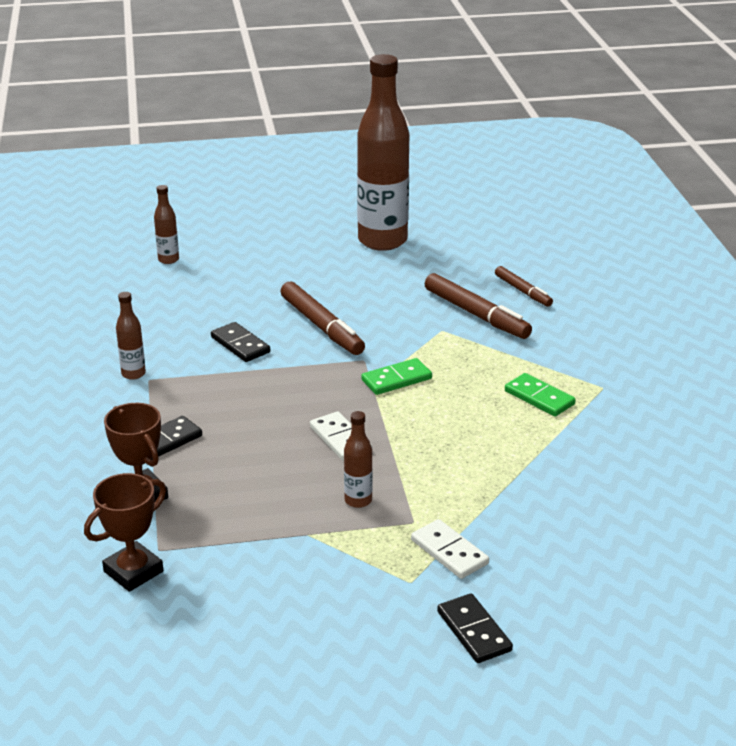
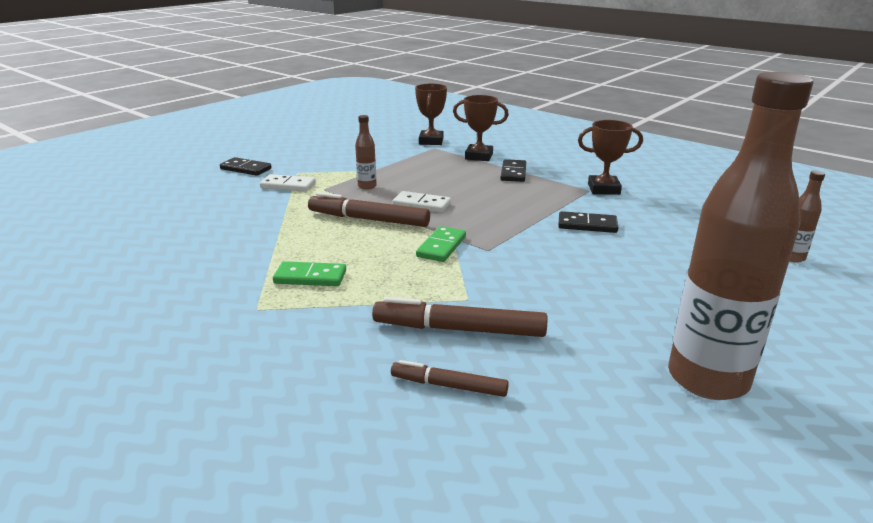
camera: 140 degrees right, 5 degrees down
brown bottle [116,292,146,380] -> brown trophy [578,120,643,195]
brown marker [280,281,365,355] -> brown marker moved to [308,192,430,227]

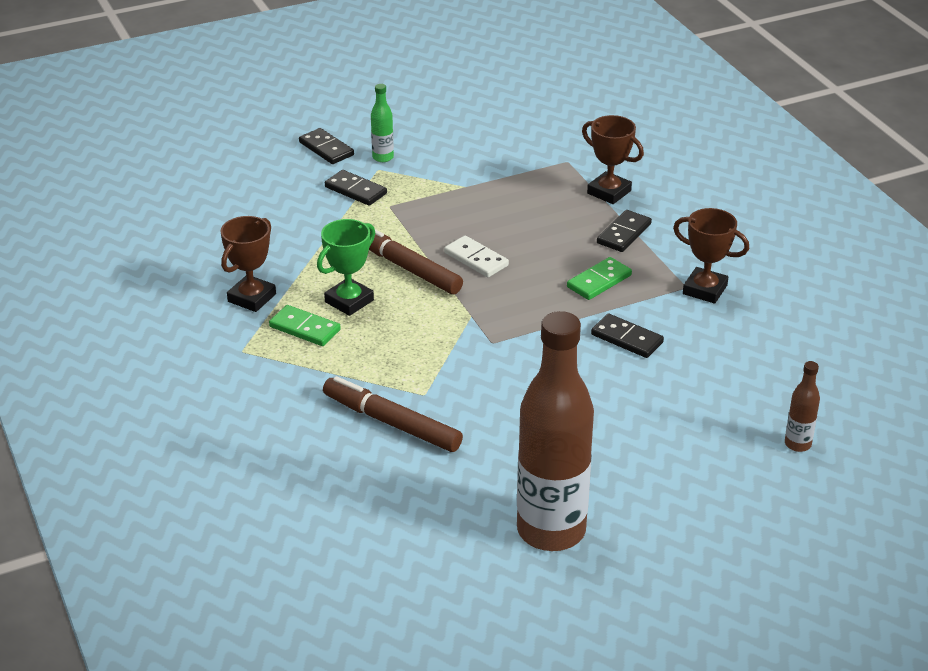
camera: 25 degrees right, 10 degrees up
white domino [260,174,316,192] -> black domino [325,170,387,206]
brown bottle [355,115,377,190] -> none
brown marker [391,360,509,397] -> none
brown trophy [415,84,447,145] -> brown trophy moved to [220,216,276,312]
green domino [416,226,466,262] -> green domino moved to [567,257,632,300]
none -> green trophy [317,219,375,316]
none -> green bottle [371,84,394,162]

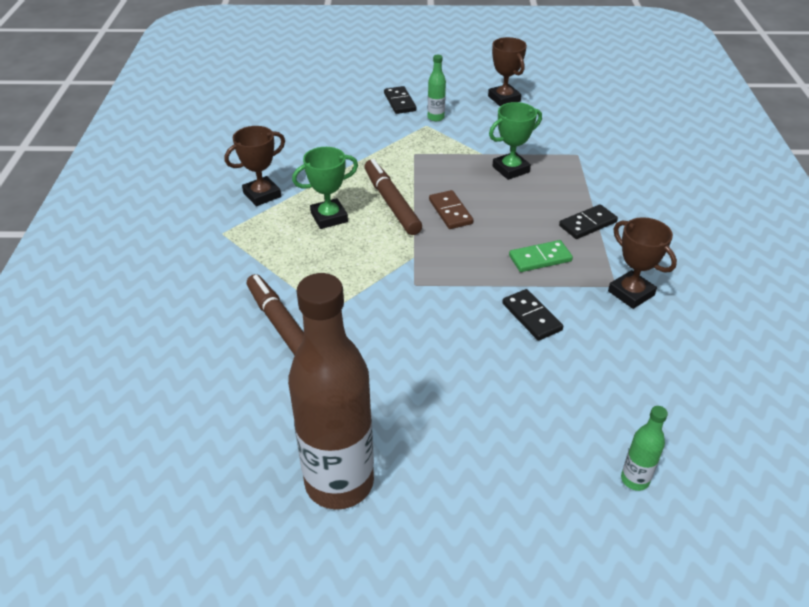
camera: 25 degrees right, 5 degrees up
green domino [269,305,341,346] -> none
black domino [325,170,387,206] -> none
white domino [444,236,509,277] -> brown domino [429,190,473,229]
brown trophy [582,115,644,204] -> brown trophy moved to [488,37,527,106]
brown bottle [785,361,820,452] -> green bottle [621,406,668,491]
none -> green trophy [489,102,542,180]

